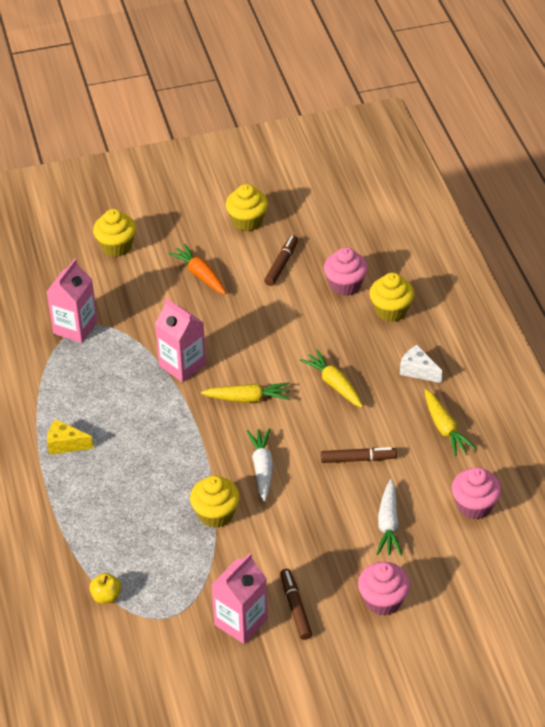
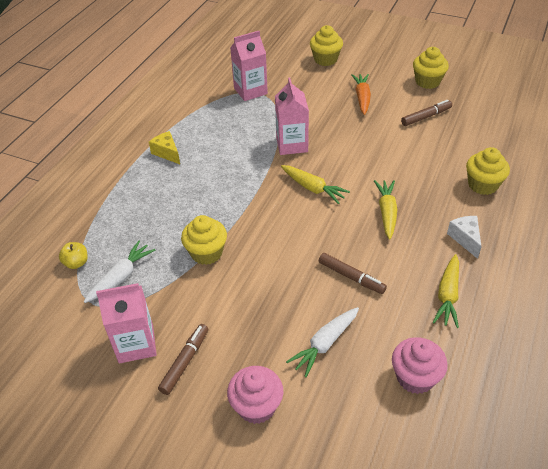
camera: 40 degrees right, 0 degrees up
white carrot [247,428,273,501] -> white carrot moved to [84,241,155,303]
pink cupcake [324,247,368,296] -> none

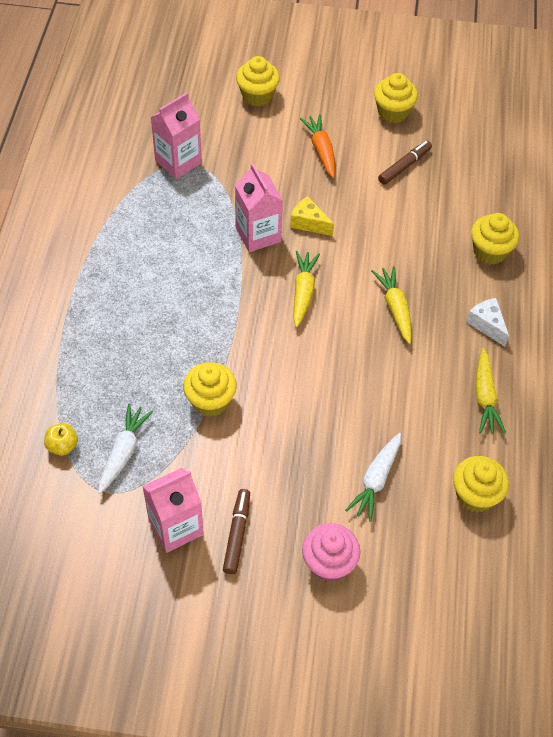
camera: 20 degrees left, 10 degrees up
yellow cheese [149,131,180,164] -> yellow cheese moved to [290,196,334,236]
yellow carrot [281,165,350,204] -> yellow carrot turned 105 degrees counterclockwise [293,251,320,327]
brown marker [319,253,387,294] -> none
pink cupcake [392,337,448,394] -> yellow cupcake [453,456,509,512]

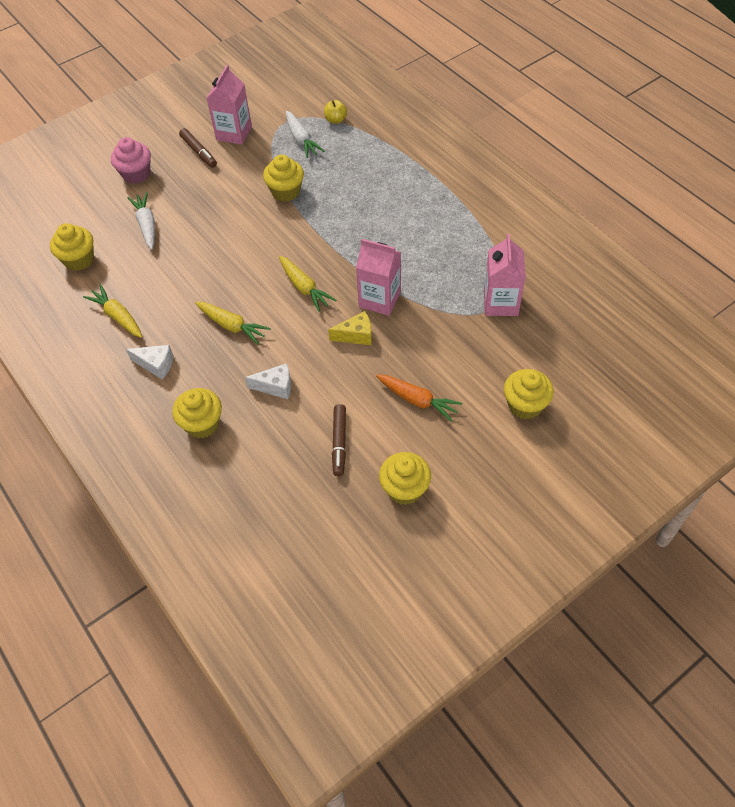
camera: 140 degrees right, 0 degrees up
none -> white cheese [245,363,291,399]

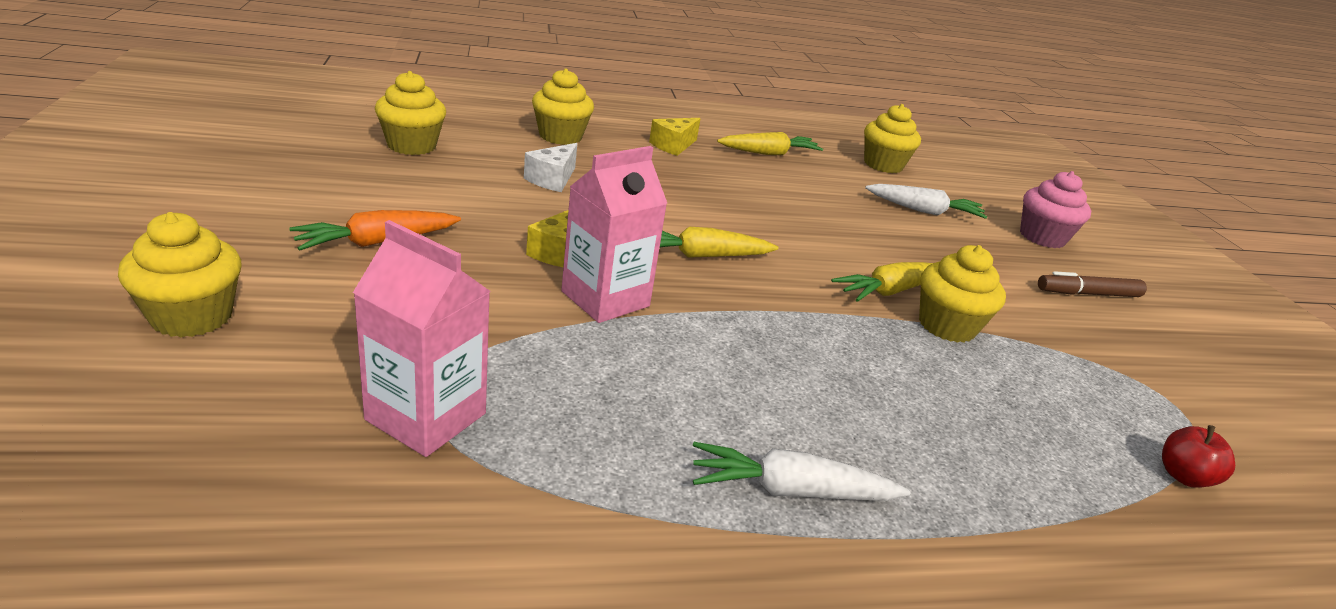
camera: 110 degrees right, 25 degrees down
white cheese [126,345,173,379] -> yellow cheese [649,118,701,156]
yellow carrot [195,302,270,345] -> yellow carrot moved to [831,262,933,302]
pink carton [207,65,252,145] -> none
white carrot [286,111,325,158] -> white carrot moved to [693,442,910,501]
yellow apple [324,100,347,124] -> red apple [1162,425,1235,488]
brown marker [332,404,346,476] -> none
yellow cupcake [379,452,431,505] -> yellow cupcake moved to [375,71,446,155]

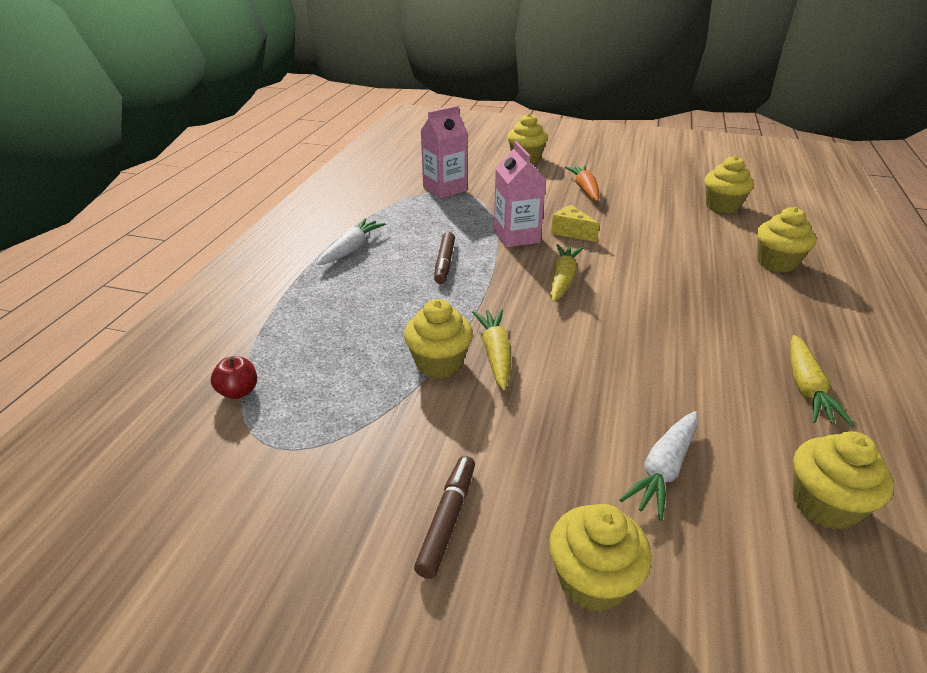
camera: 120 degrees right, 5 degrees up
white cheese [524,143,577,192] -> none
yellow cheese [649,118,701,156] -> none
pink cupcake [1020,171,1091,248] -> yellow cupcake [549,504,652,612]
none -> brown marker [434,232,455,284]

